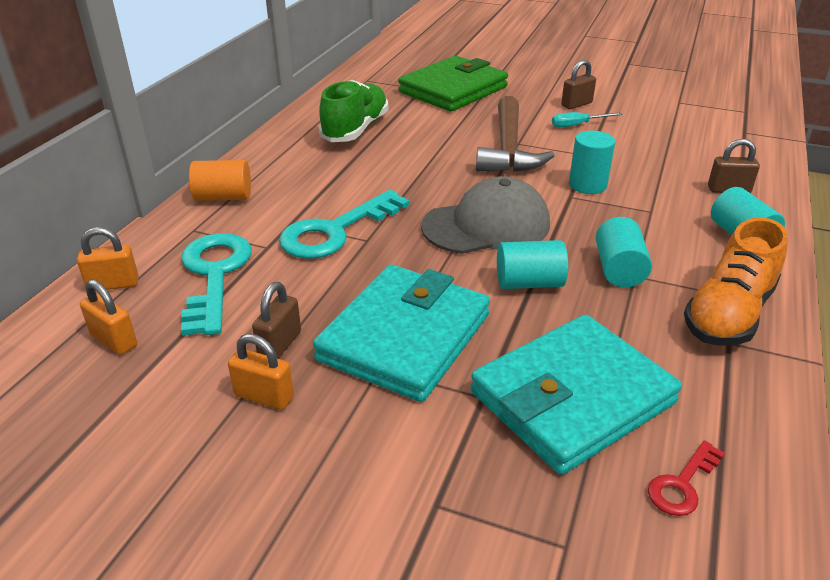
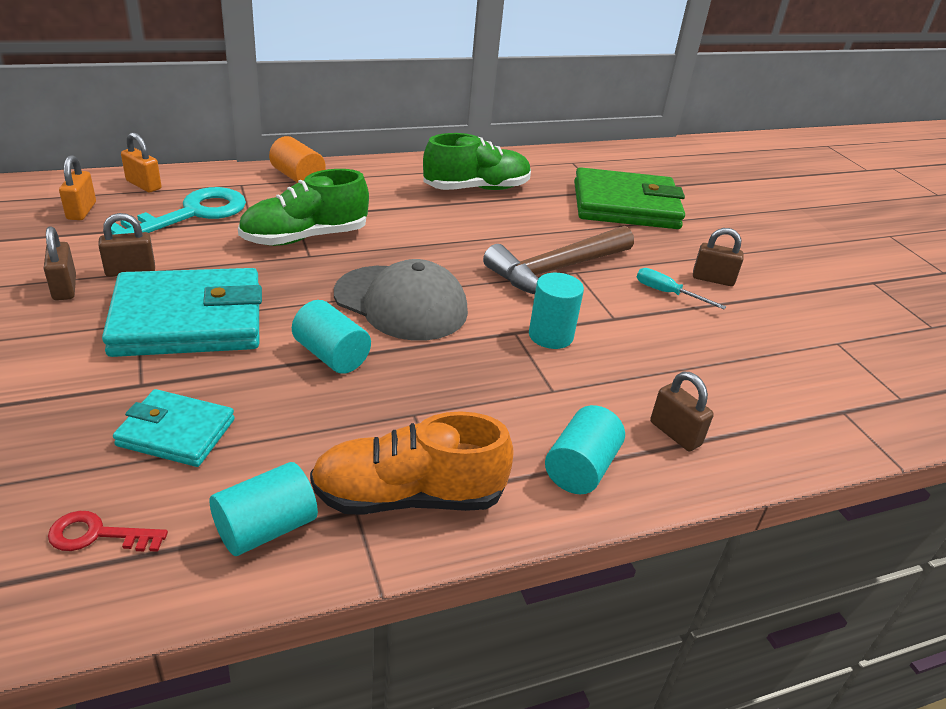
camera: 45 degrees right, 0 degrees up
orange padlock [228,334,294,410] -> brown padlock [44,226,76,301]
turquoise key [279,190,410,259] -> green shoe [238,169,369,246]
turquoise wallet [471,315,682,475] -> turquoise wallet [113,389,235,467], size x0.55
turquoise cylinder [596,217,652,288] -> turquoise cylinder moved to [210,462,318,556]

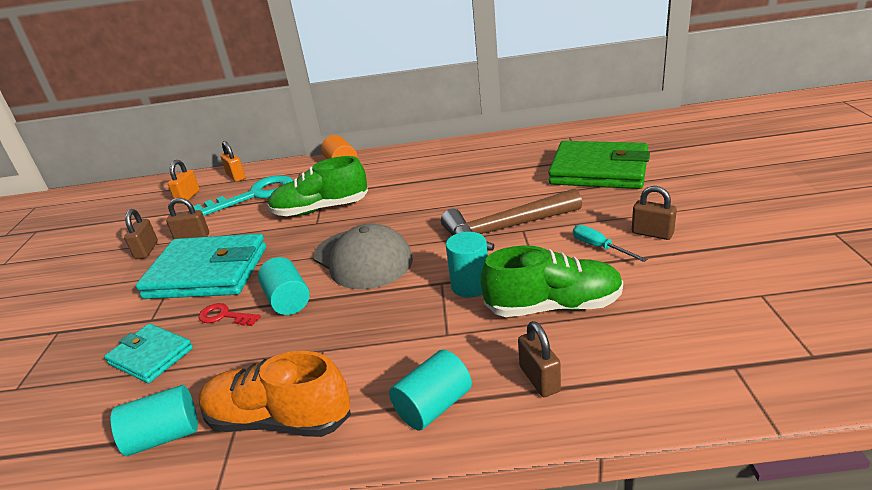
camera: 25 degrees right, 5 degrees down
red key [48,511,168,552] -> red key moved to [199,303,261,326]
green shoe [423,133,531,190] -> green shoe moved to [481,245,623,317]

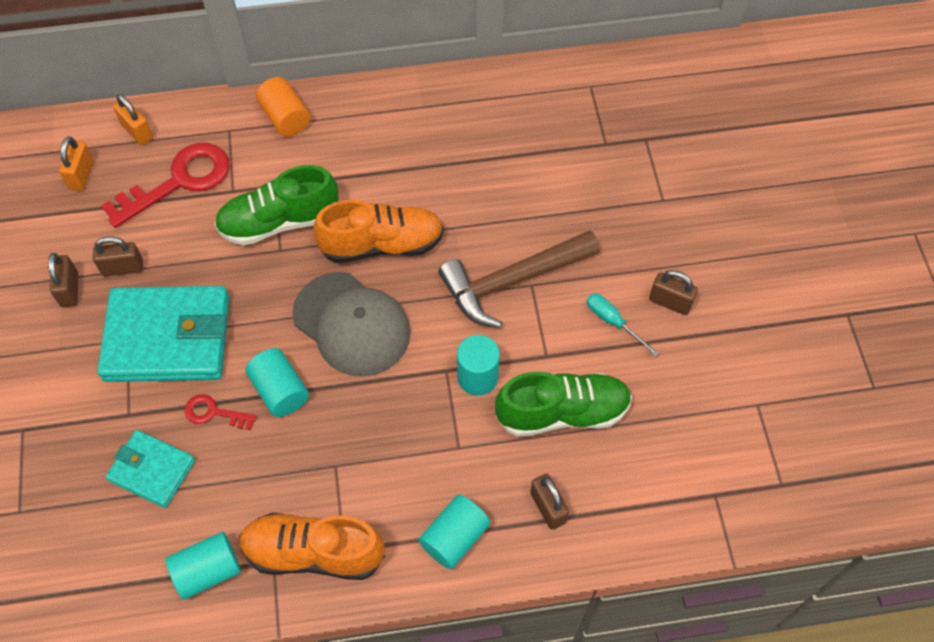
camera: 10 degrees left, 30 degrees up
turquoise key [193,175,293,216] -> red key [101,143,230,228]
green wallet [548,141,650,189] -> none
none -> orange shoe [313,200,444,263]

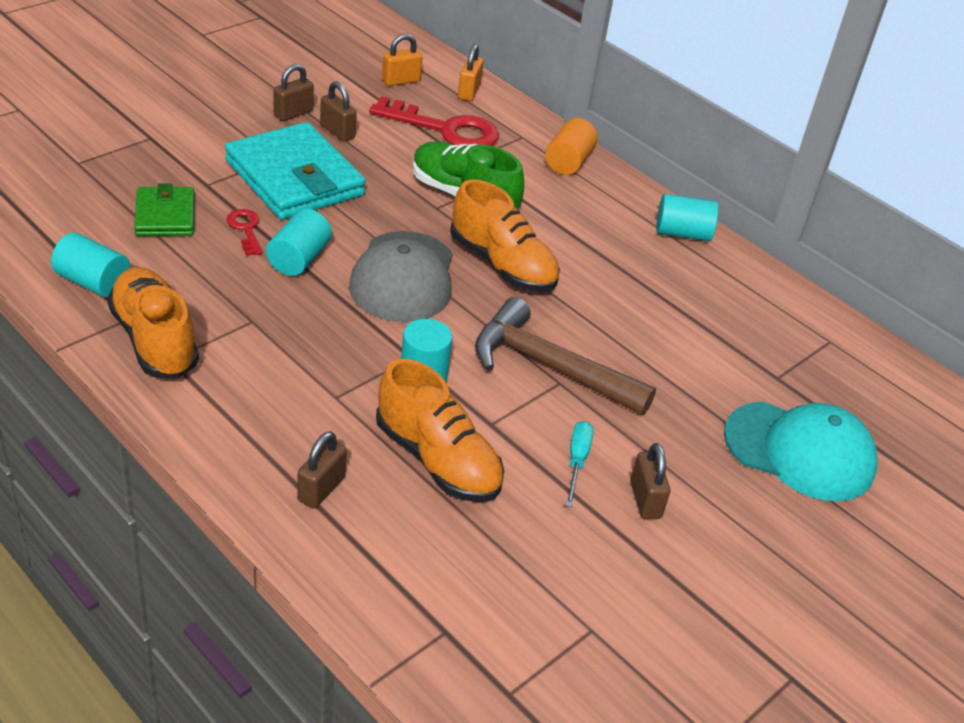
camera: 50 degrees right, 20 degrees down
turquoise wallet [106,430,195,508] -> green wallet [134,184,194,236]
turquoise cylinder [418,494,490,569] -> turquoise cylinder moved to [656,194,718,241]
green shoe [495,372,632,437] -> orange shoe [376,359,504,502]
none -> turquoise cap [724,402,878,501]

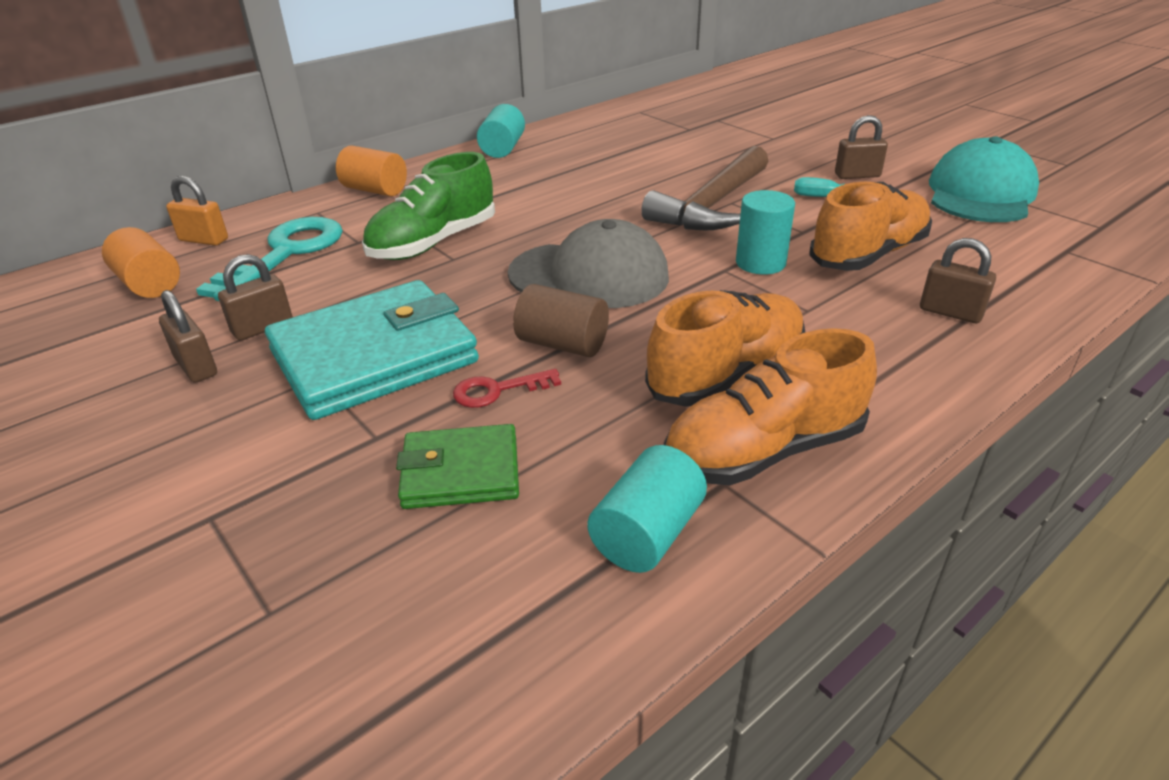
camera: 80 degrees left, 5 degrees down
turquoise cylinder [266,209,332,276] -> brown cylinder [513,284,609,357]
red key [369,96,499,146] -> turquoise key [196,217,343,301]
orange padlock [382,34,422,86] -> orange cylinder [102,227,180,298]
orange shoe [450,180,560,292] -> orange shoe moved to [645,290,805,407]
turquoise cap [724,402,878,501] -> turquoise cap moved to [929,136,1039,222]

